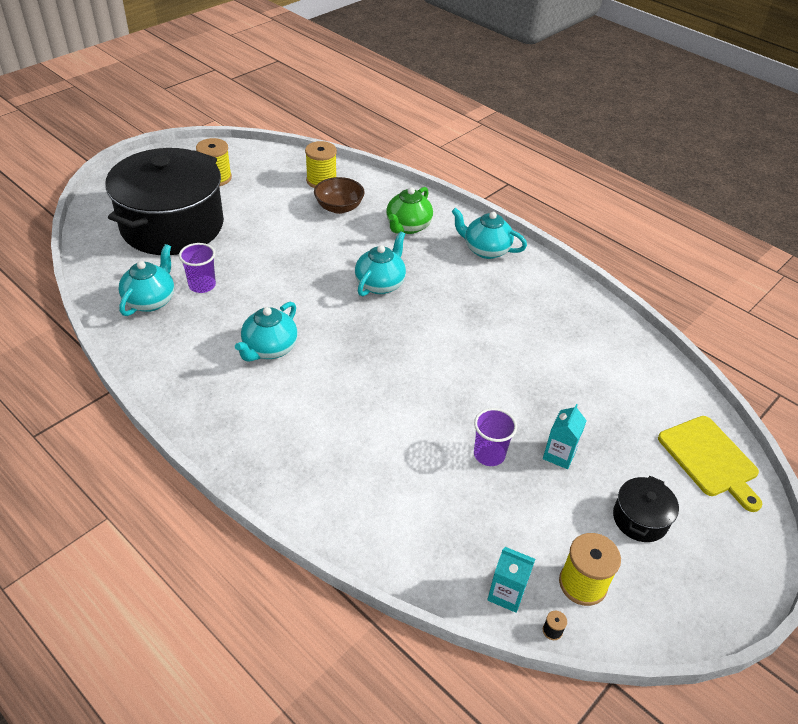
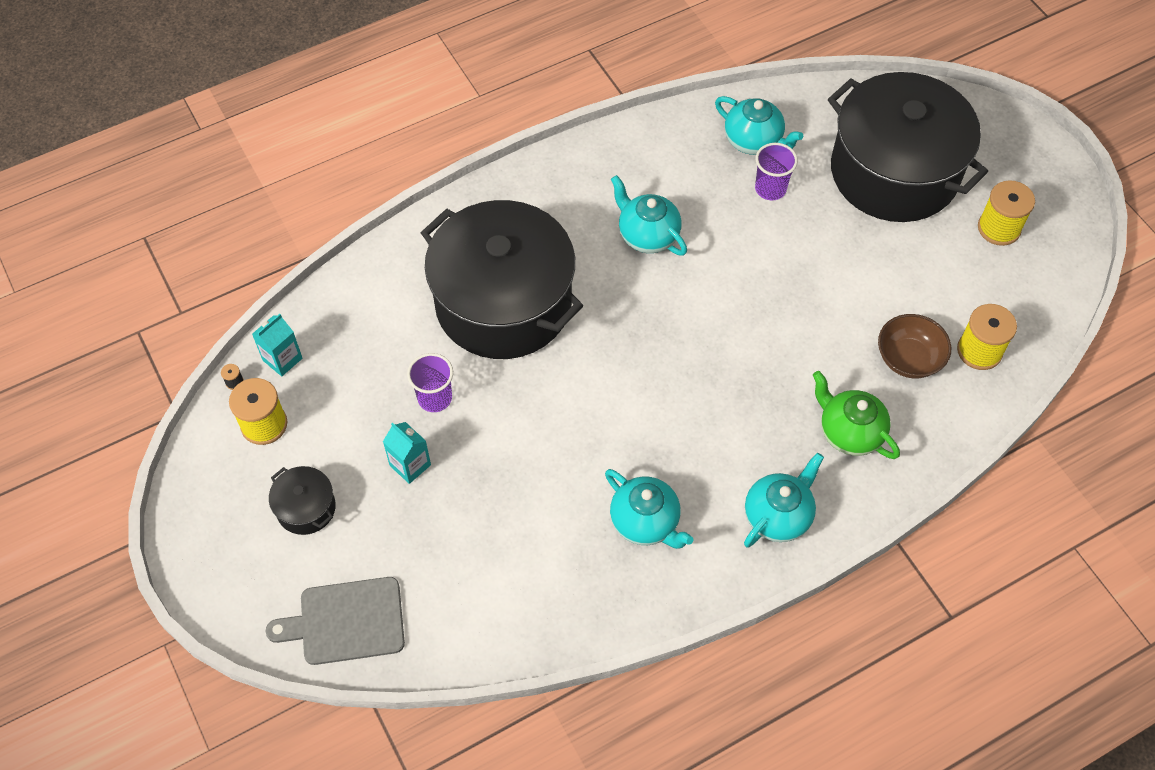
camera: 110 degrees right, 15 degrees up
turquoise teapot [355,231,406,296] -> turquoise teapot moved to [605,469,693,549]
yellow cutting board [658,416,762,512] -> grey cutting board [266,577,405,665]
none -> black pot [421,200,583,359]

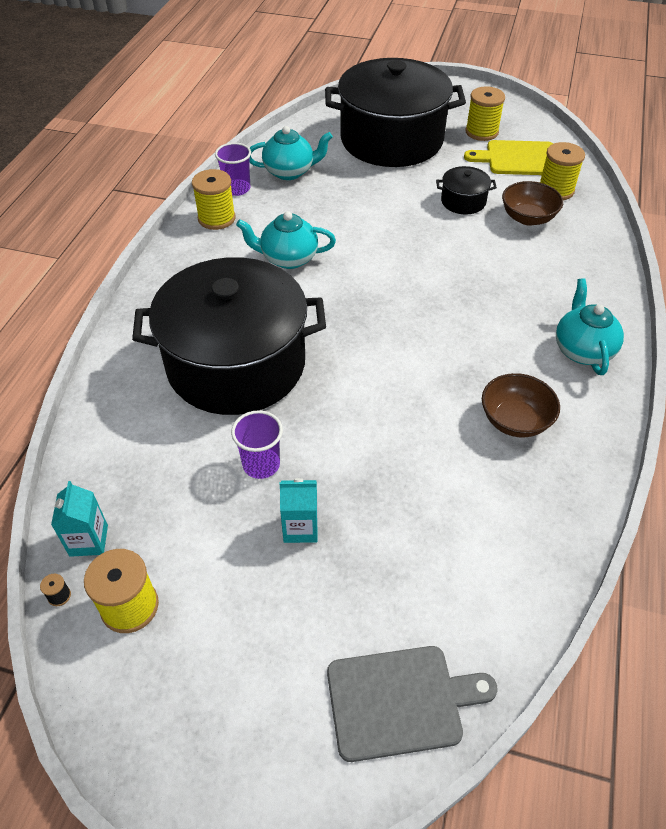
camera: 45 degrees left, 10 degrees down
grey cutting board [266,577,405,665] -> grey cutting board turned 135 degrees counterclockwise [327,646,498,762]
black pot [269,466,336,535] -> black pot moved to [436,166,497,214]
turquoise teapot [605,469,693,549] -> brown bowl [482,373,560,438]
purple cup [755,143,798,200] -> purple cup moved to [215,143,251,196]
green teapot [813,371,900,459] -> none
none -> yellow spool [192,169,235,230]
none -> yellow cutting board [464,140,553,175]

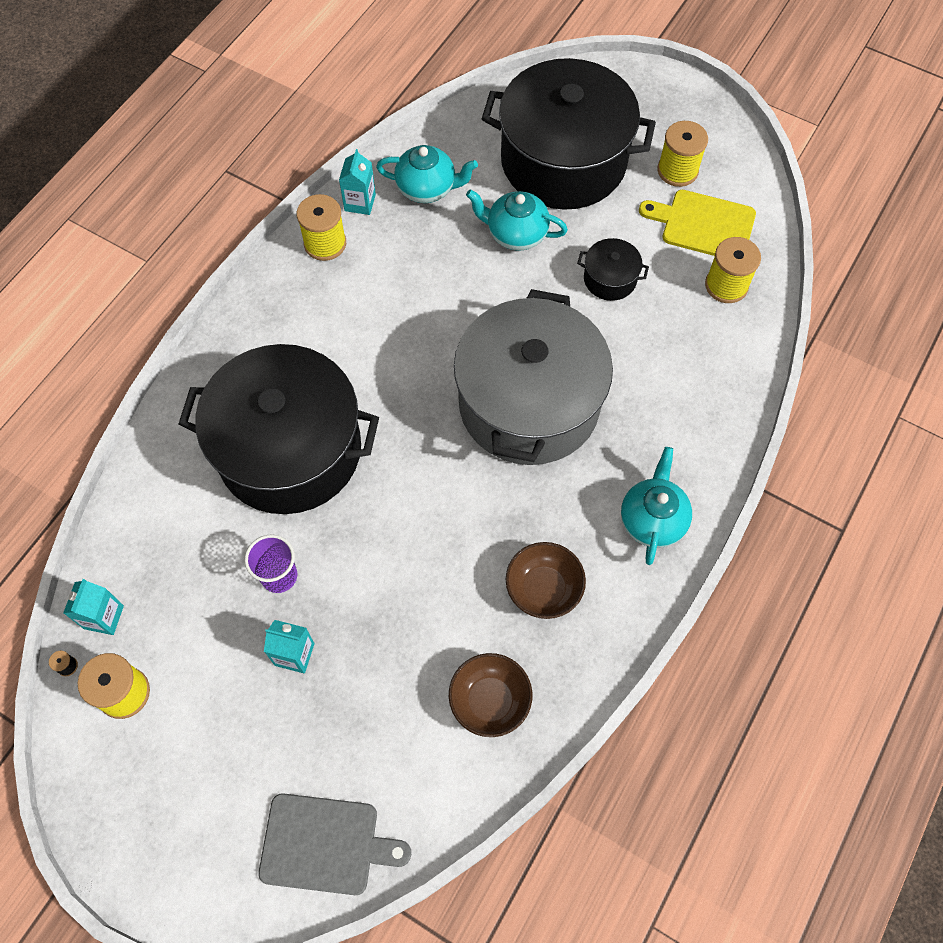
camera: 15 degrees right, 15 degrees up
purple cup [215,143,251,196] -> turquoise carton [339,149,376,215]
turquoise teapot [236,211,336,269] -> turquoise teapot moved to [466,189,568,251]
brown bowl [502,181,563,226] -> brown bowl moved to [449,653,532,737]
none -> grey pot [454,289,613,465]

